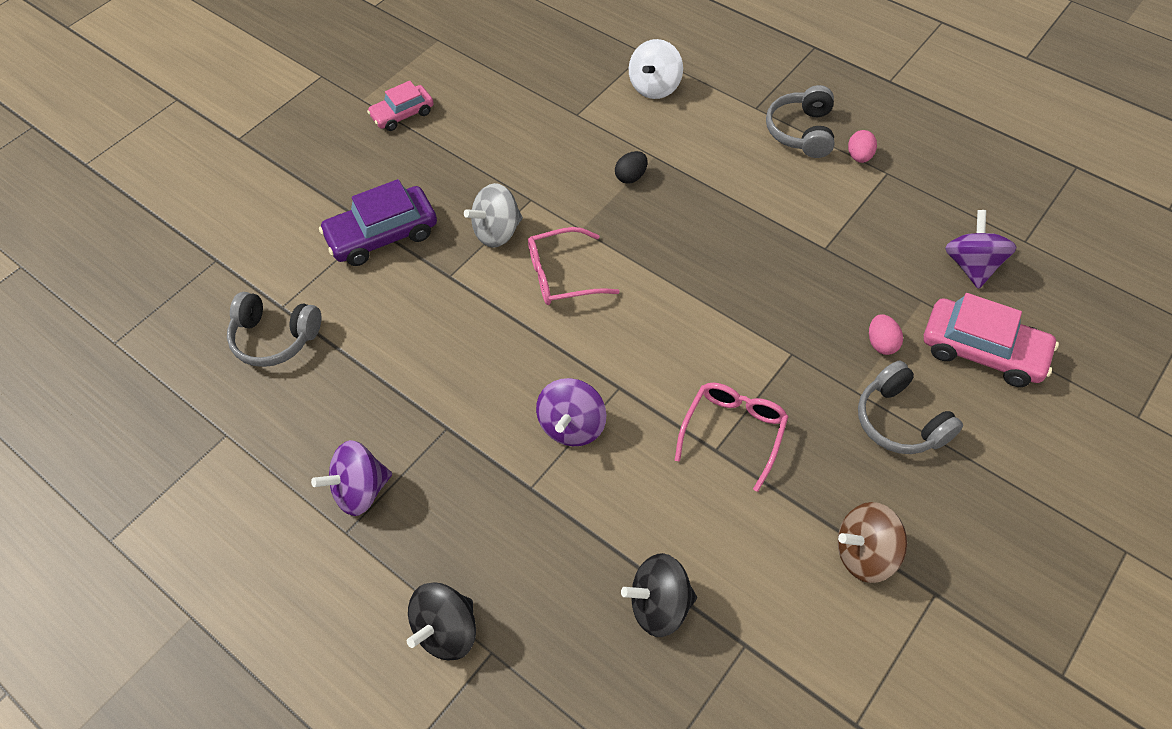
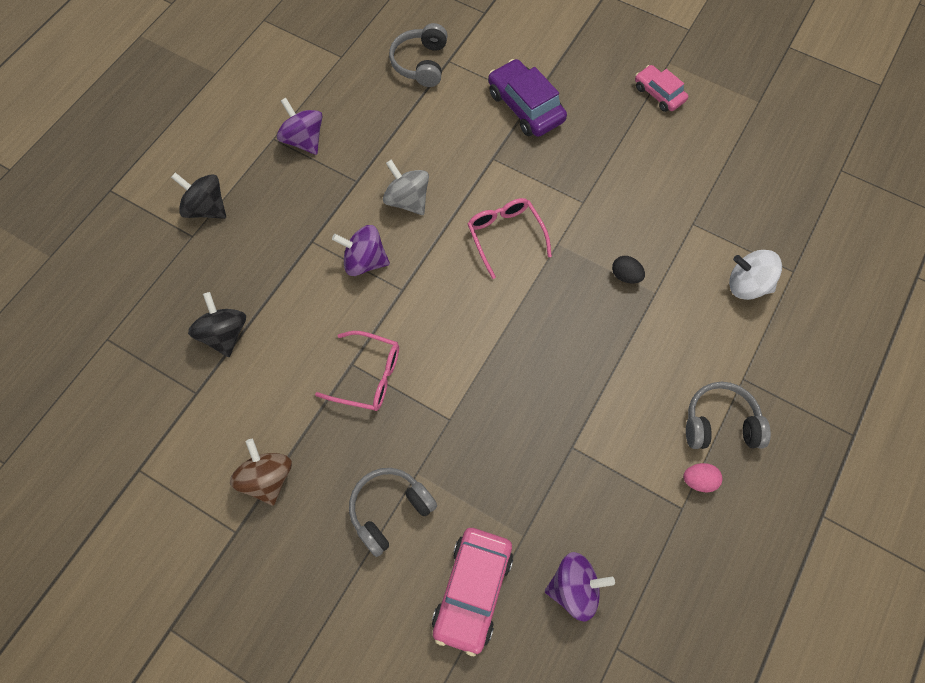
camera: 80 degrees right, 10 degrees up
grey spinning top [464,183,523,248] -> grey spinning top moved to [383,160,429,215]
pink egg [869,314,903,355] -> none

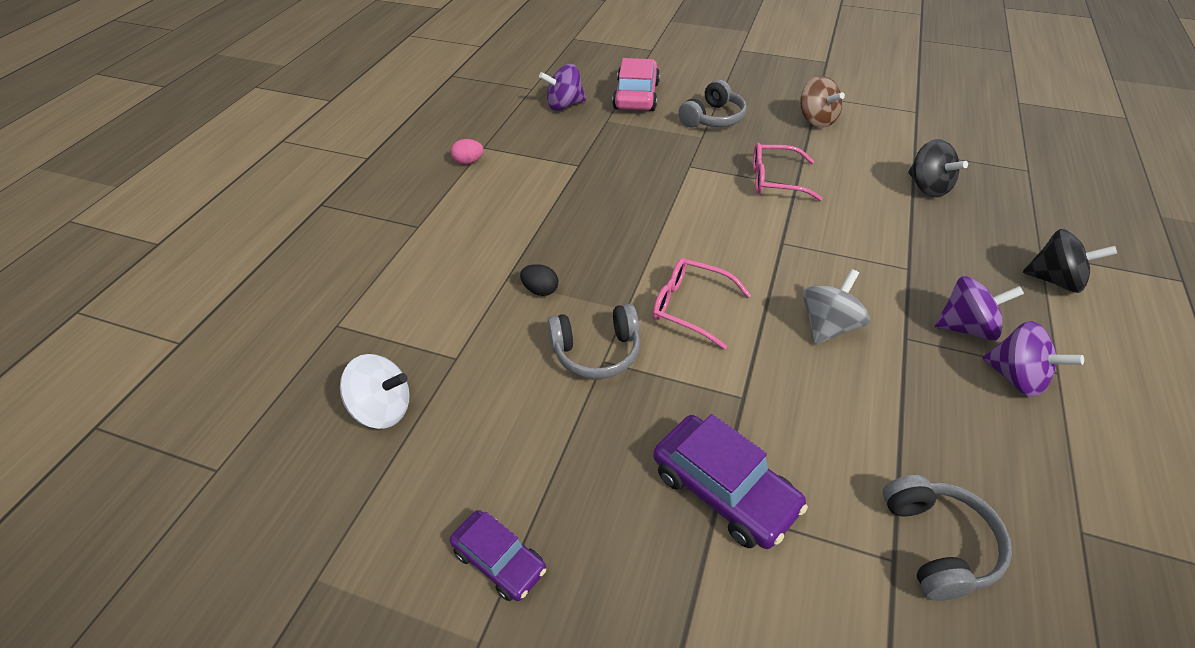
camera: 170 degrees right, 20 degrees down
purple spinning top [332,225,390,276] -> purple spinning top moved to [935,276,1024,341]
grey spinning top [383,160,429,215] -> grey spinning top turned 90 degrees counterclockwise [803,269,870,344]
pink glasses [467,198,552,279] -> pink glasses turned 150 degrees clockwise [653,258,751,349]
pink car [635,65,688,112] -> purple car [450,510,546,601]
grey headphones [686,382,771,449] -> grey headphones moved to [547,304,640,379]
white spinning top [729,250,782,300] -> white spinning top moved to [340,354,410,429]

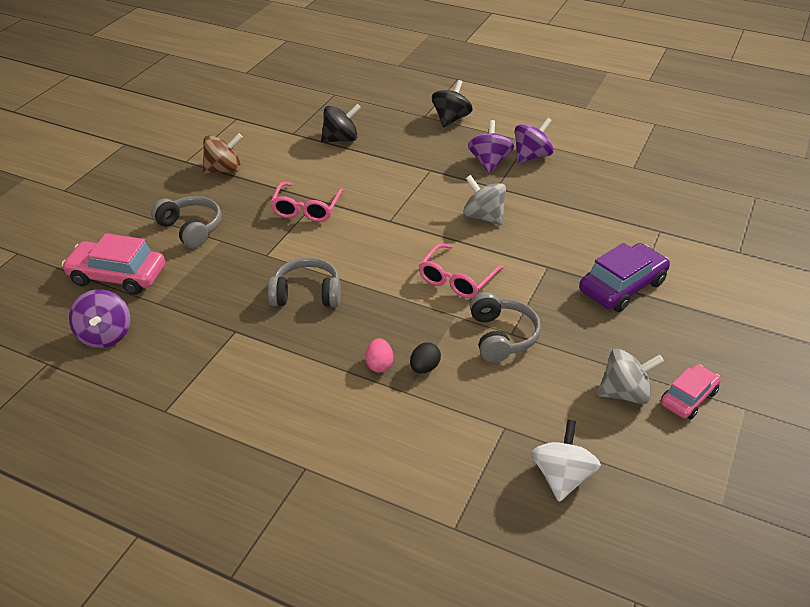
camera: 85 degrees left, 5 degrees down
purple car [450,510,546,601] -> pink car [661,364,721,419]
pink egg [451,139,484,164] -> pink egg moved to [365,338,393,373]
grey headphones [883,475,1012,601] -> grey headphones moved to [268,257,341,307]
none -> grey spinning top [597,348,664,404]

